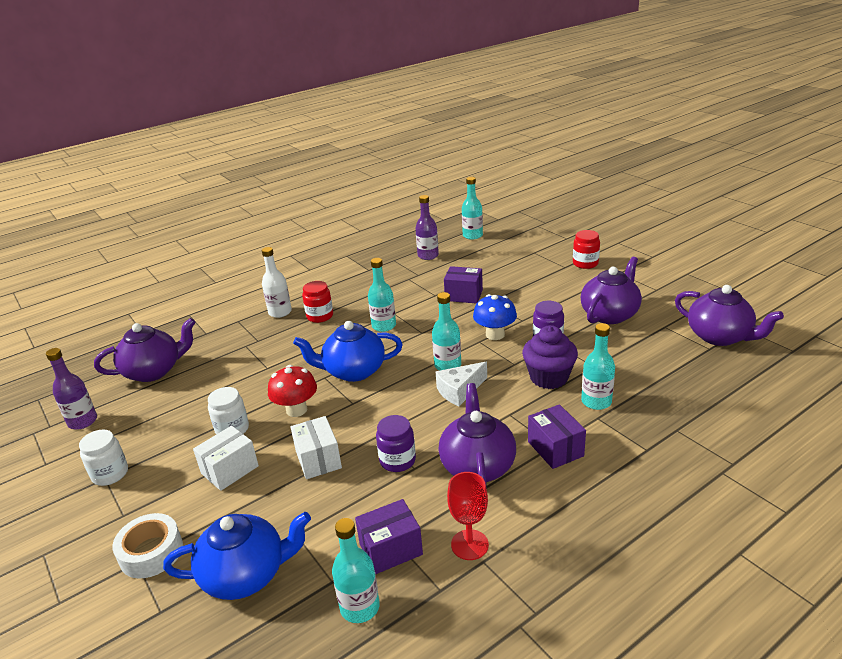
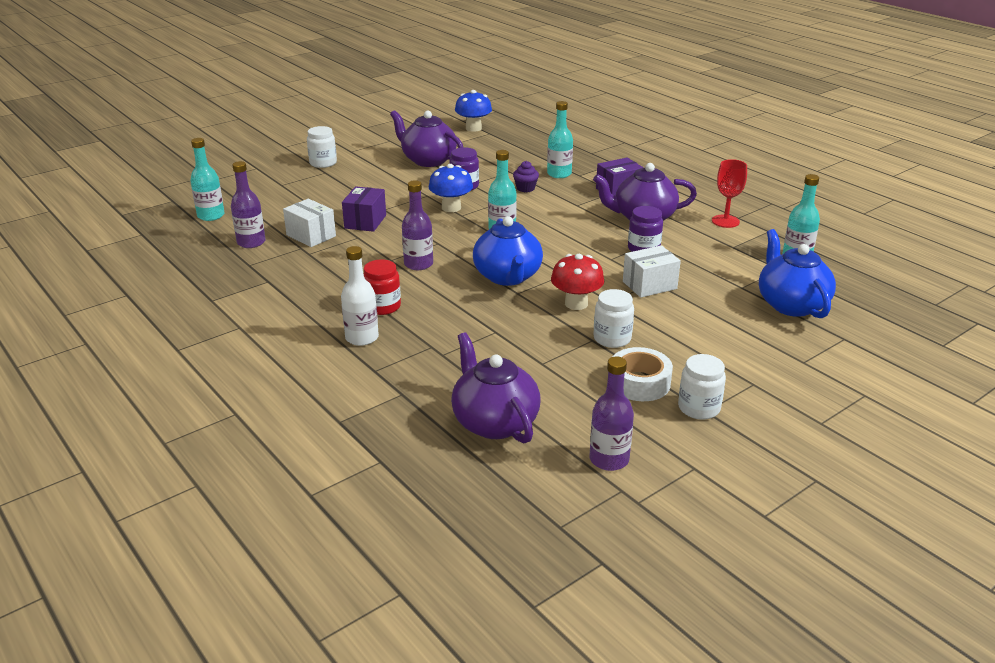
camera: 95 degrees left, 0 degrees up
white tape [112,513,183,579] -> white tape moved to [613,347,673,401]
white box [193,426,259,491] -> white box moved to [283,199,336,247]
purple box [355,499,423,574] -> none
turquoise bottle [368,258,396,332] -> purple bottle [402,180,433,270]
white cheese [436,362,487,406] -> none
purple cupcake [522,325,578,389] -> purple cupcake [513,161,539,192], size x0.54
red jar [573,230,600,269] -> white jar [307,126,337,168]
purple teapot [675,285,784,346] -> blue mushroom [455,90,492,132]

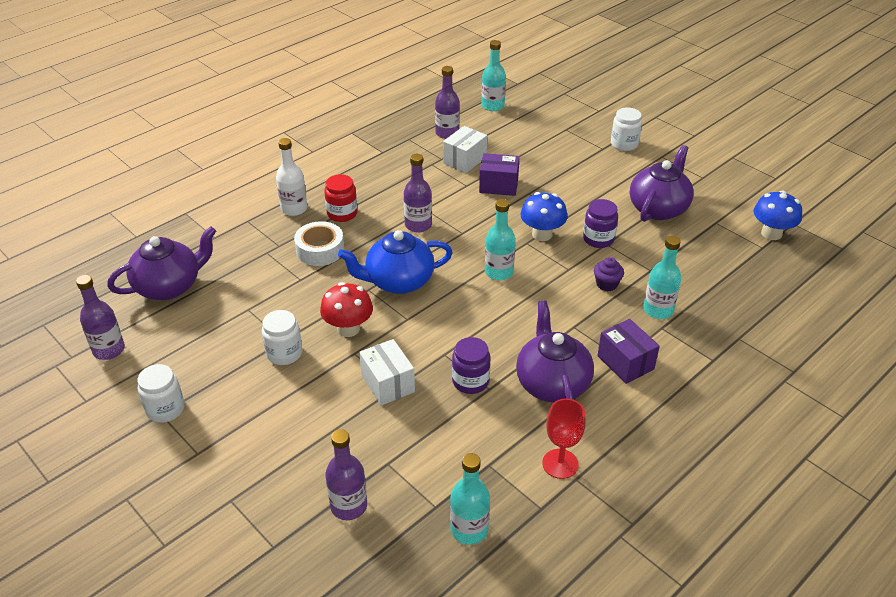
camera: 85 degrees right, 10 degrees up
white tape [613,347,673,401] -> white tape moved to [294,221,344,266]
blue teapot [759,229,836,318] -> purple bottle [325,429,367,520]

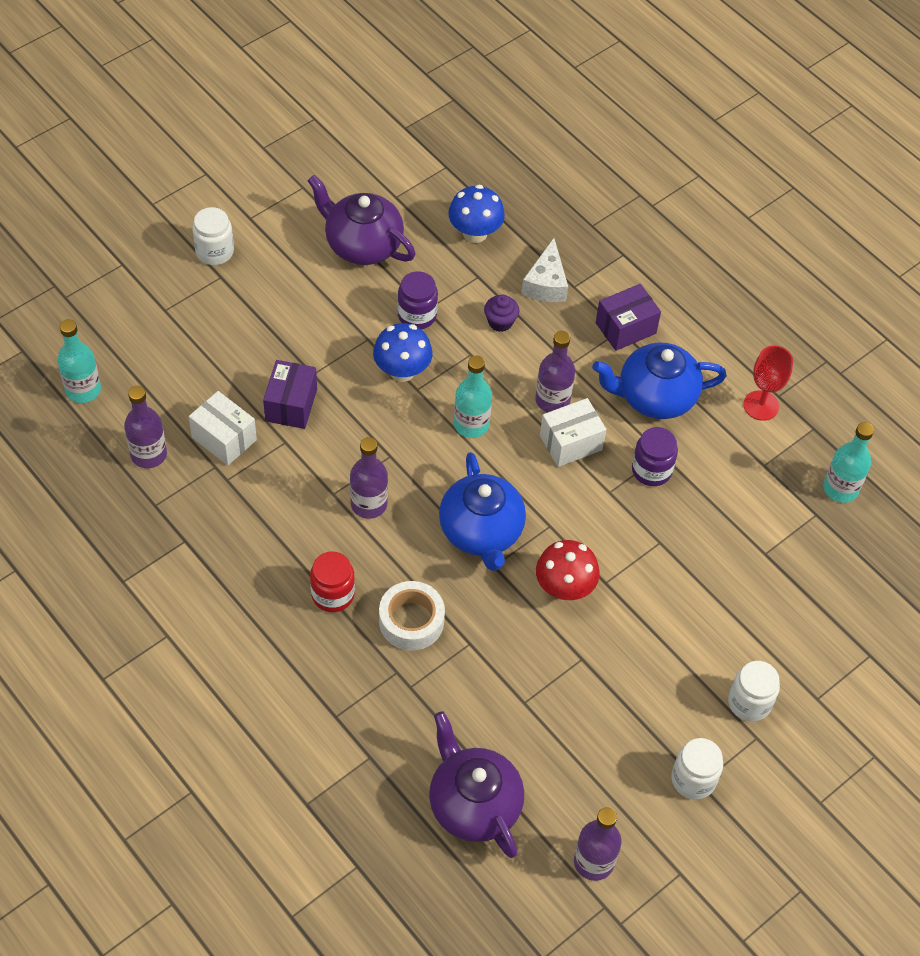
camera: 90 degrees left, 15 degrees up
white jar [262,310,302,365] -> white jar moved to [728,661,780,722]
white bottle [276,138,308,216] -> none
purple bottle [325,429,367,520] -> purple bottle moved to [535,331,575,412]
white box [359,339,415,406] -> white box moved to [540,398,606,467]
purple teapot [516,301,594,403] -> blue teapot [592,342,727,419]
turquoise bottle [643,236,681,319] -> white cheese [521,238,568,302]
blue mushroom [754,191,802,240] -> blue mushroom moved to [448,184,505,243]

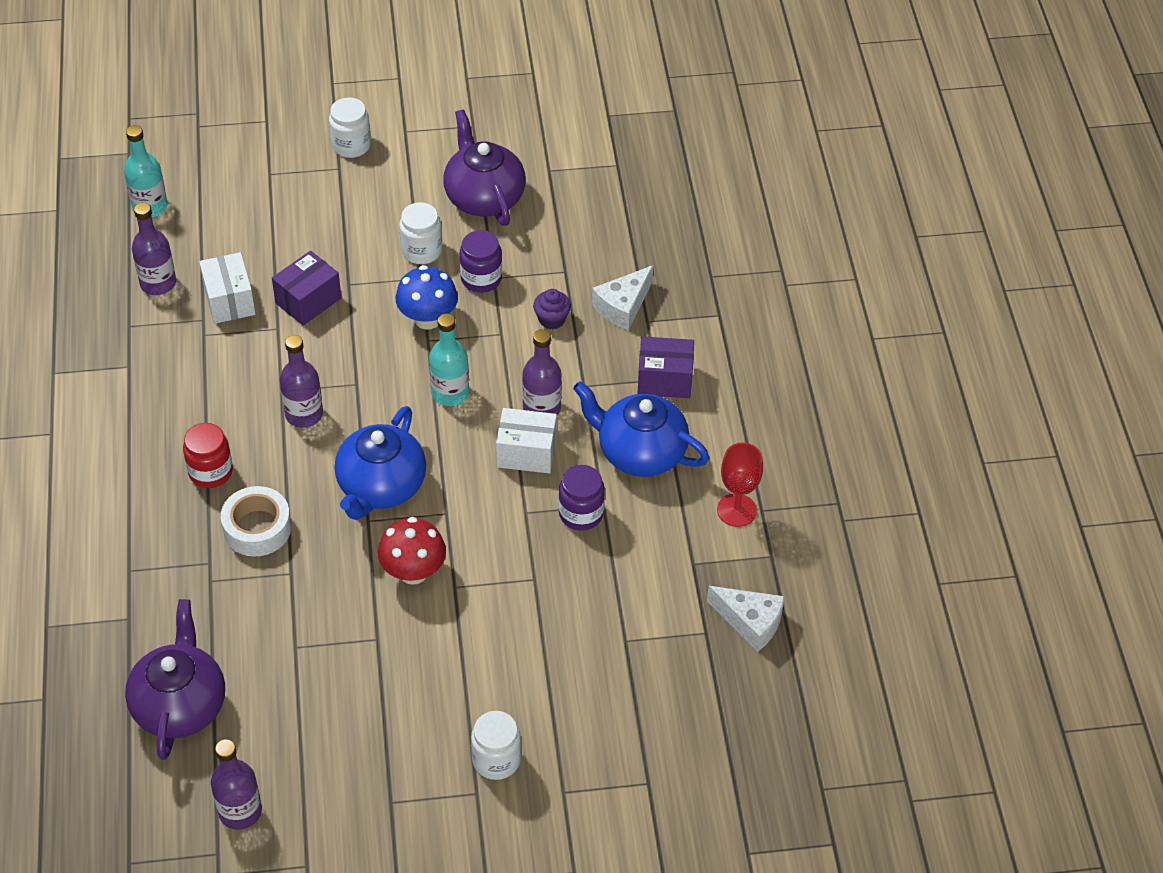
camera: 35 degrees right, 5 degrees down
blue mushroom [448,184,505,243] -> none
white jar [671,738,723,800] -> white jar moved to [399,202,442,264]
turquoise bottle [823,422,874,503] -> white cheese [707,586,785,652]

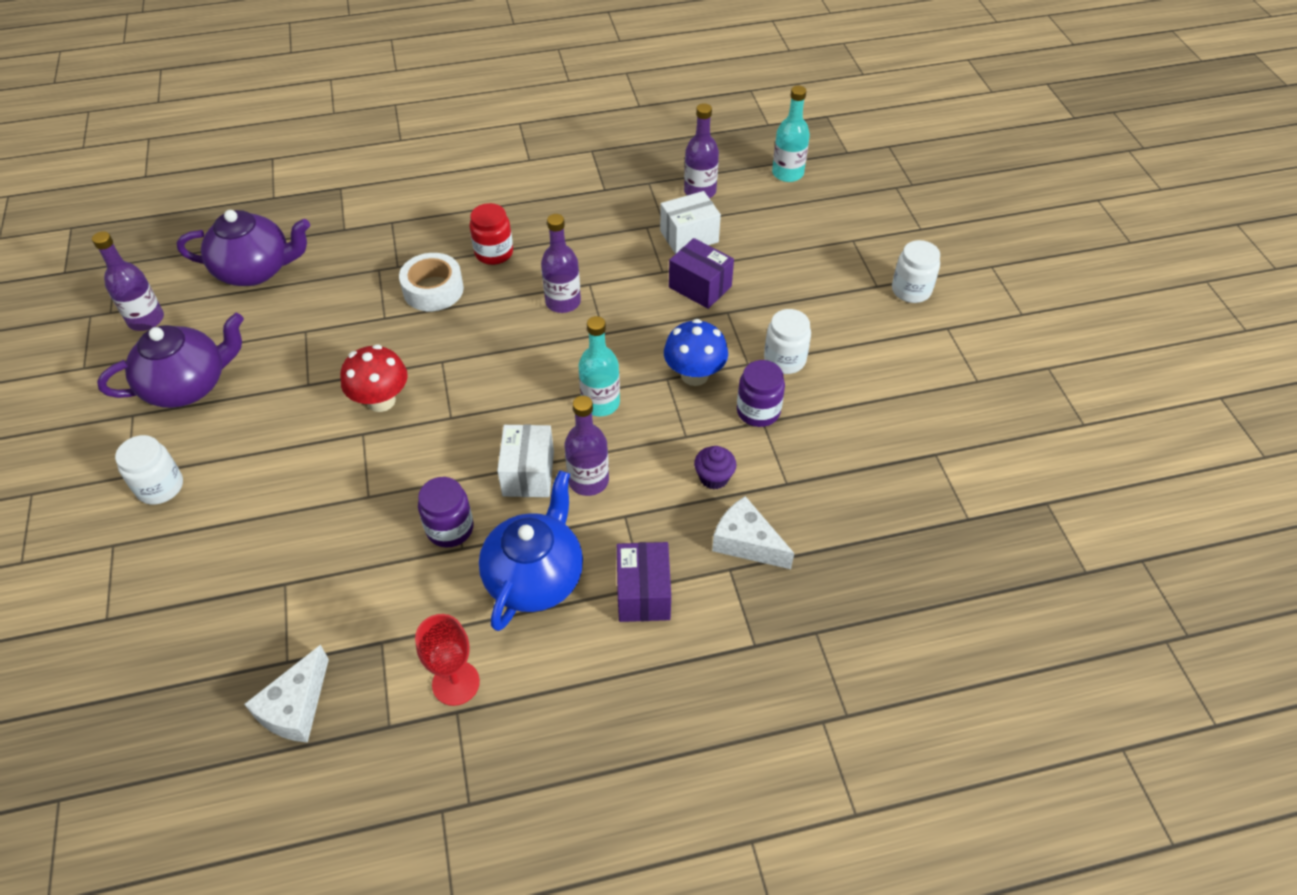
camera: 85 degrees right, 0 degrees up
blue teapot [335,406,426,520] -> none
purple teapot [443,109,526,226] -> purple teapot moved to [97,313,244,408]

